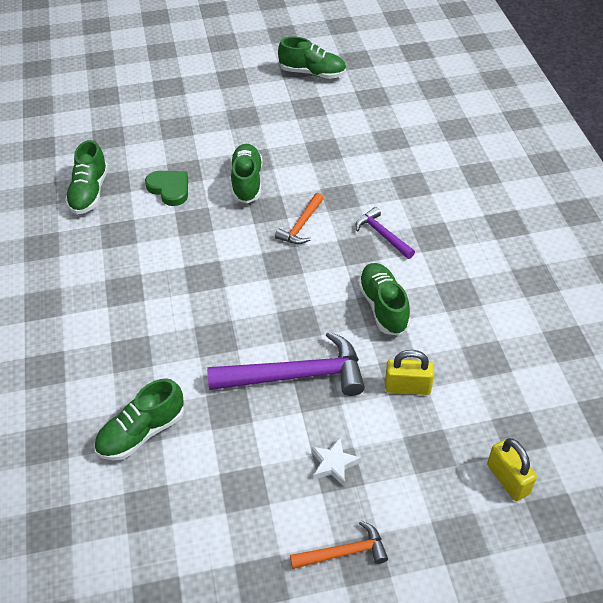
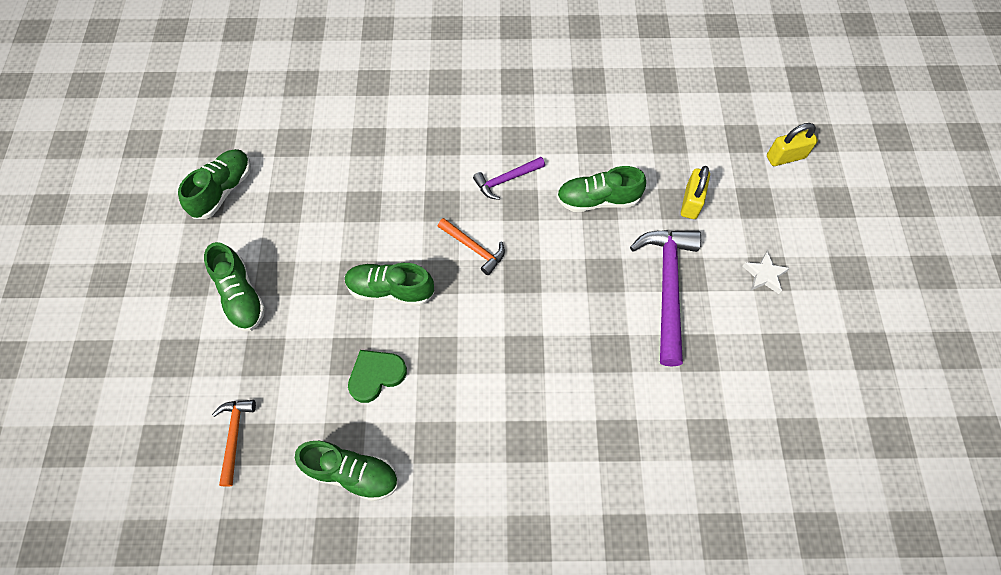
camera: 80 degrees left, 15 degrees up
green shoe [94,378,184,460] -> green shoe moved to [204,242,265,331]
orange hammer [290,521,388,569] -> orange hammer moved to [212,400,256,487]

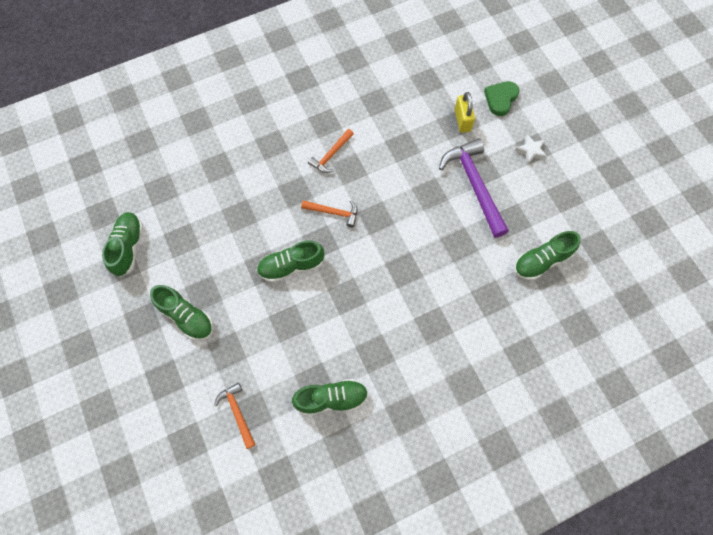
camera: 25 degrees left, 5 degrees up
green heart [348,350,407,403] -> green heart moved to [484,81,520,116]
purple hammer [473,157,545,200] -> orange hammer [308,129,354,173]
green shoe [557,166,646,212] -> green shoe moved to [514,231,581,280]
yellow padlock [767,123,818,166] -> none

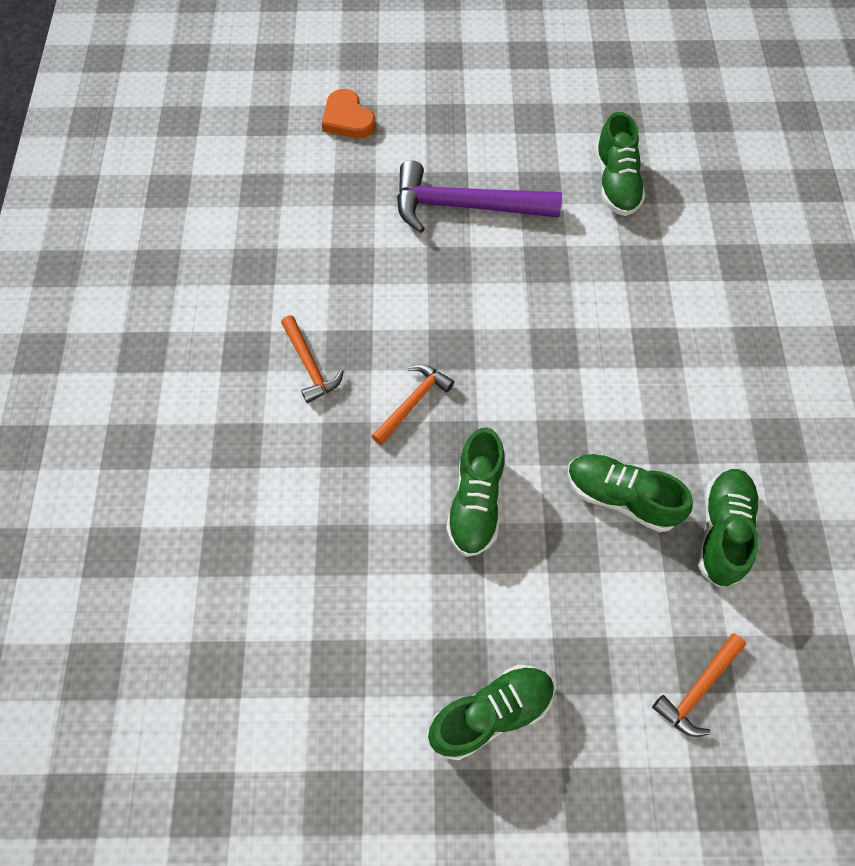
camera: 65 degrees left, 5 degrees down
green shoe [102,212,143,277] -> green shoe moved to [567,454,693,532]
orange hammer [214,383,256,449] -> orange hammer turned 45 degrees counterclockwise [652,633,746,737]
yellow padlock [454,92,475,133] -> none
green heart [484,81,520,116] -> orange heart [322,89,376,138]
white star [515,134,547,165] -> none

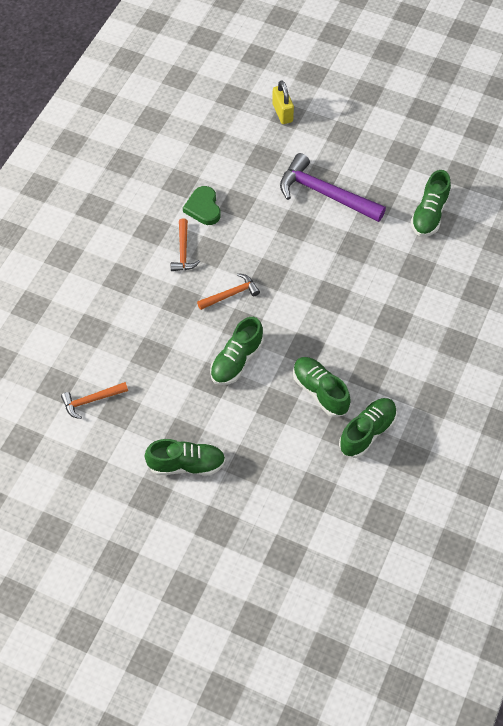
camera: 25 degrees right, 5 degrees down
orange heart [322,89,376,138] -> yellow padlock [272,80,294,124]
orange hammer [652,633,746,737] -> orange hammer moved to [61,382,128,419]
none -> green heart [183,186,221,225]

